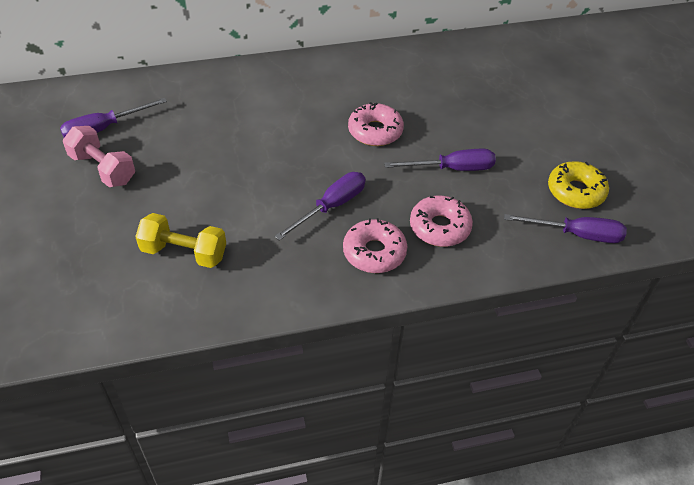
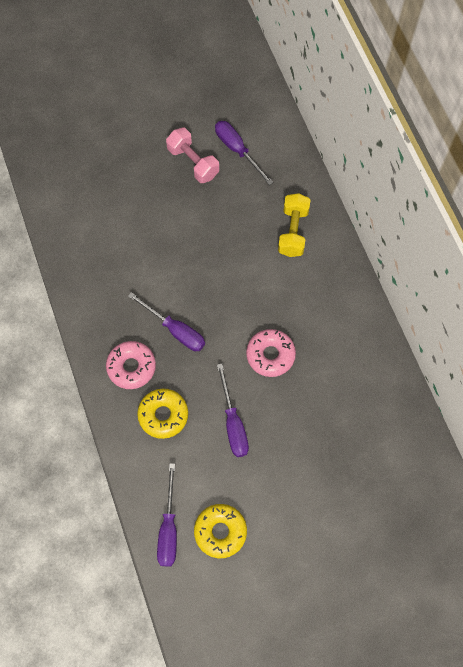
camera: 85 degrees right, 20 degrees up
pink dumbbell [63,126,135,187] -> pink dumbbell turned 75 degrees counterclockwise [166,128,219,183]
yellow dumbbell [135,213,226,268] -> yellow dumbbell moved to [278,193,310,257]
pink donut [410,196,473,247] -> yellow donut [137,389,188,439]

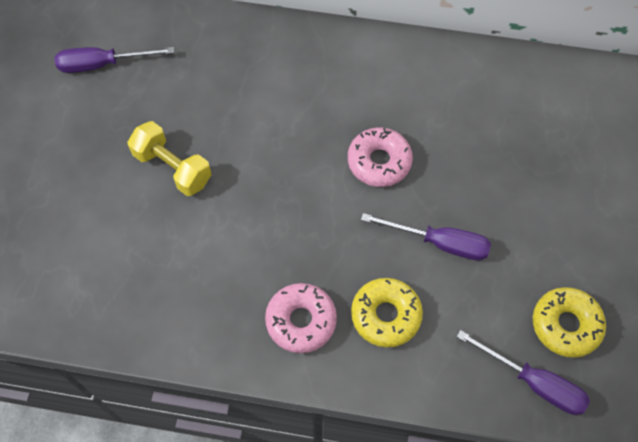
camera: 60 degrees left, 5 degrees down
purple screwdriver [128,292,205,351] -> none
pink dumbbell [166,128,219,183] -> none
yellow dumbbell [278,193,310,257] -> yellow dumbbell moved to [127,121,212,196]

